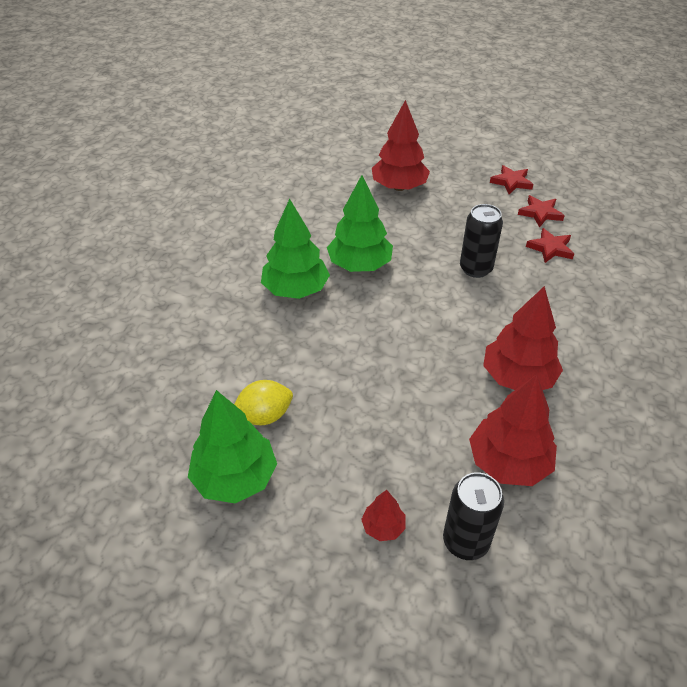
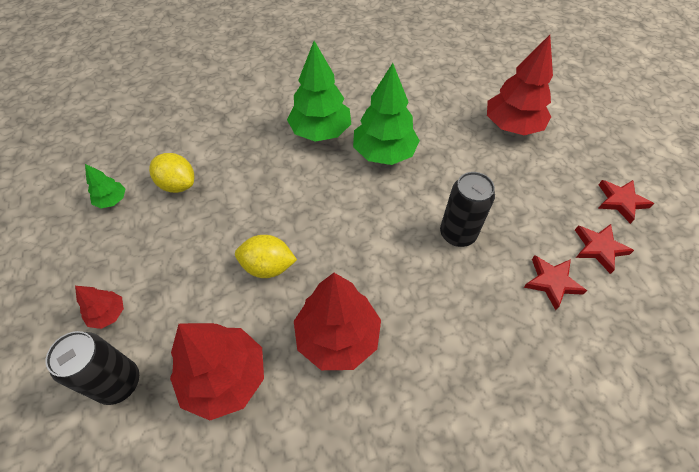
camera: 55 degrees right, 10 degrees up
green tree [188,390,277,503] -> green tree [85,164,125,208], size x0.48
none -> yellow lemon [235,235,297,278]

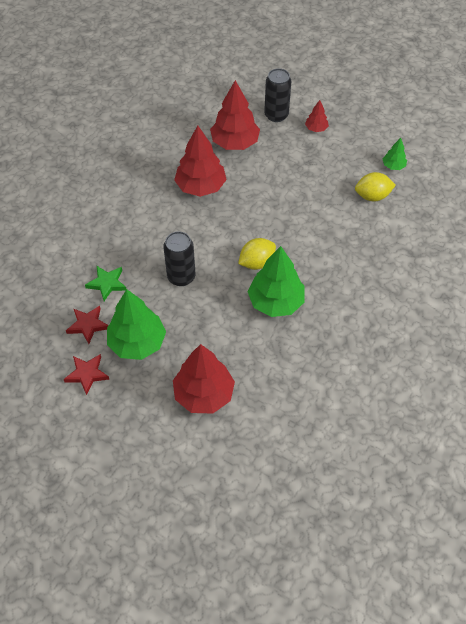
camera: 140 degrees right, 0 degrees up
yellow lemon [235,235,297,278] -> yellow lemon moved to [238,238,276,270]
green tree [287,41,351,142] -> green tree moved to [107,289,166,360]
red star [523,255,587,310] -> green star [85,265,126,301]

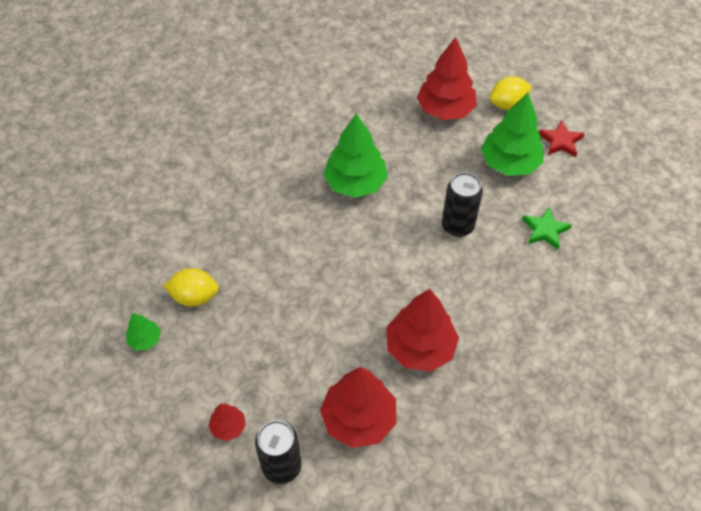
camera: 170 degrees left, 0 degrees up
red star [66,306,109,344] -> none
yellow lemon [238,238,276,270] -> yellow lemon moved to [489,76,532,110]

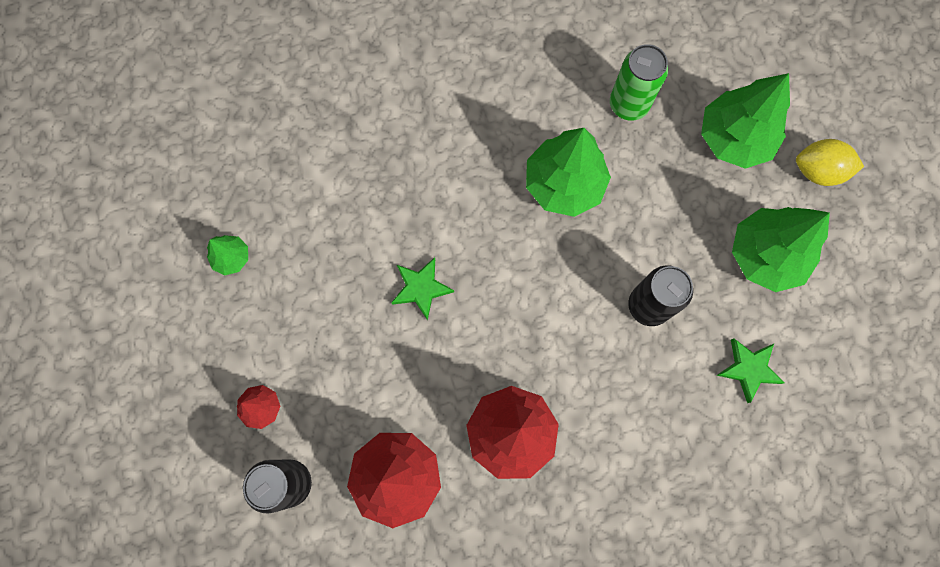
camera: 30 degrees right, 20 degrees up
yellow lemon [164,268,219,307] -> none
red tree [417,37,477,120] -> green tree [701,73,790,169]
red star [539,120,585,157] -> none
none -> green star [391,257,454,321]
none -> green can [610,44,668,121]

